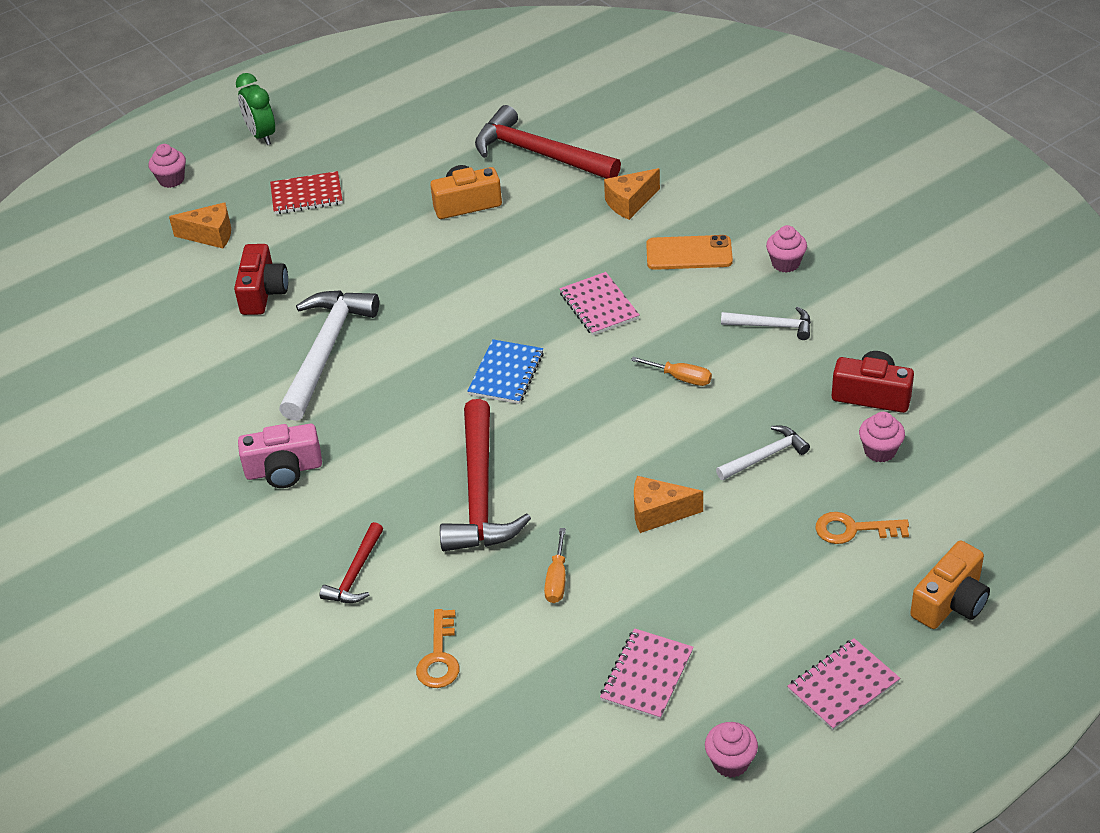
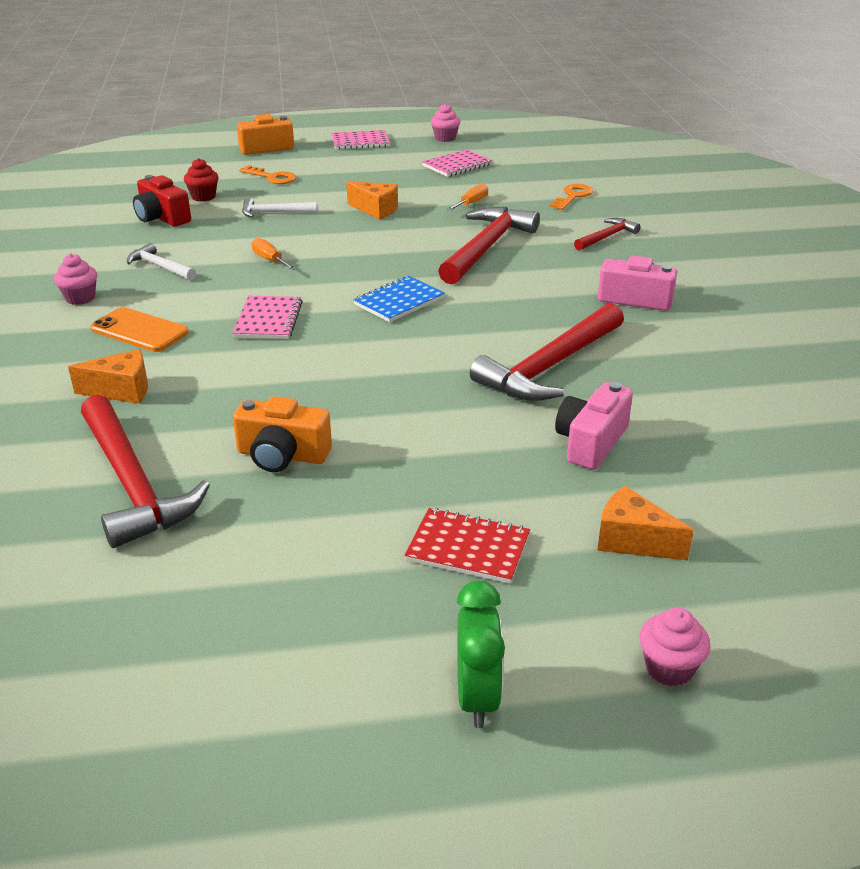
camera: 155 degrees left, 10 degrees down
red camera [234,244,288,315] -> pink camera [555,382,633,470]
white hammer [279,290,379,421] -> red hammer [470,303,624,401]
pink cupcake [859,412,905,462] -> red cupcake [184,158,218,202]

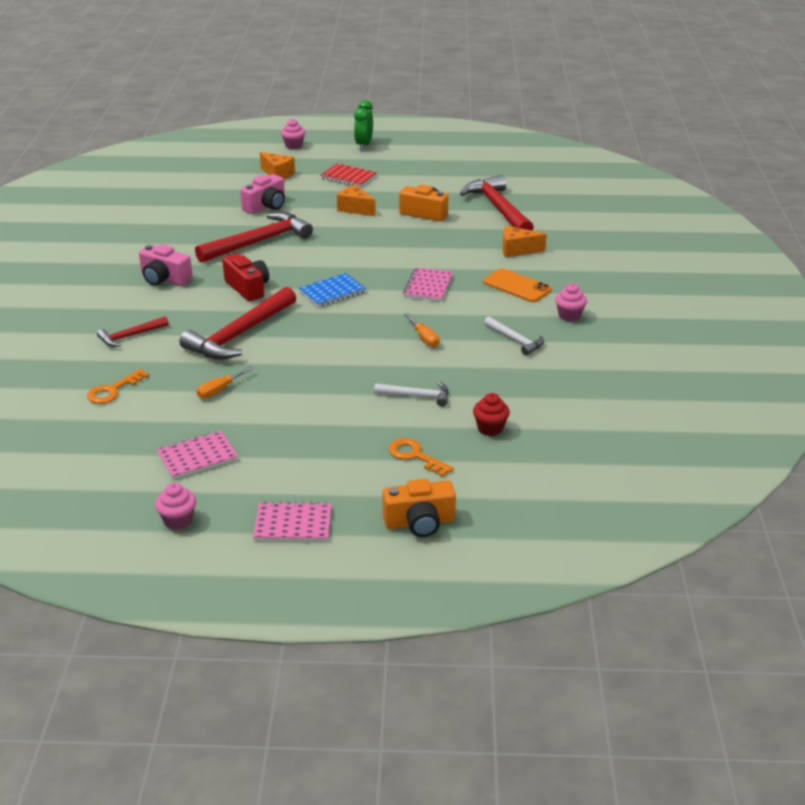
camera: 170 degrees left, 0 degrees up
red camera [133,175,191,227] -> red camera moved to [222,253,269,301]
orange cheese [346,182,398,220] -> orange cheese moved to [337,185,376,216]

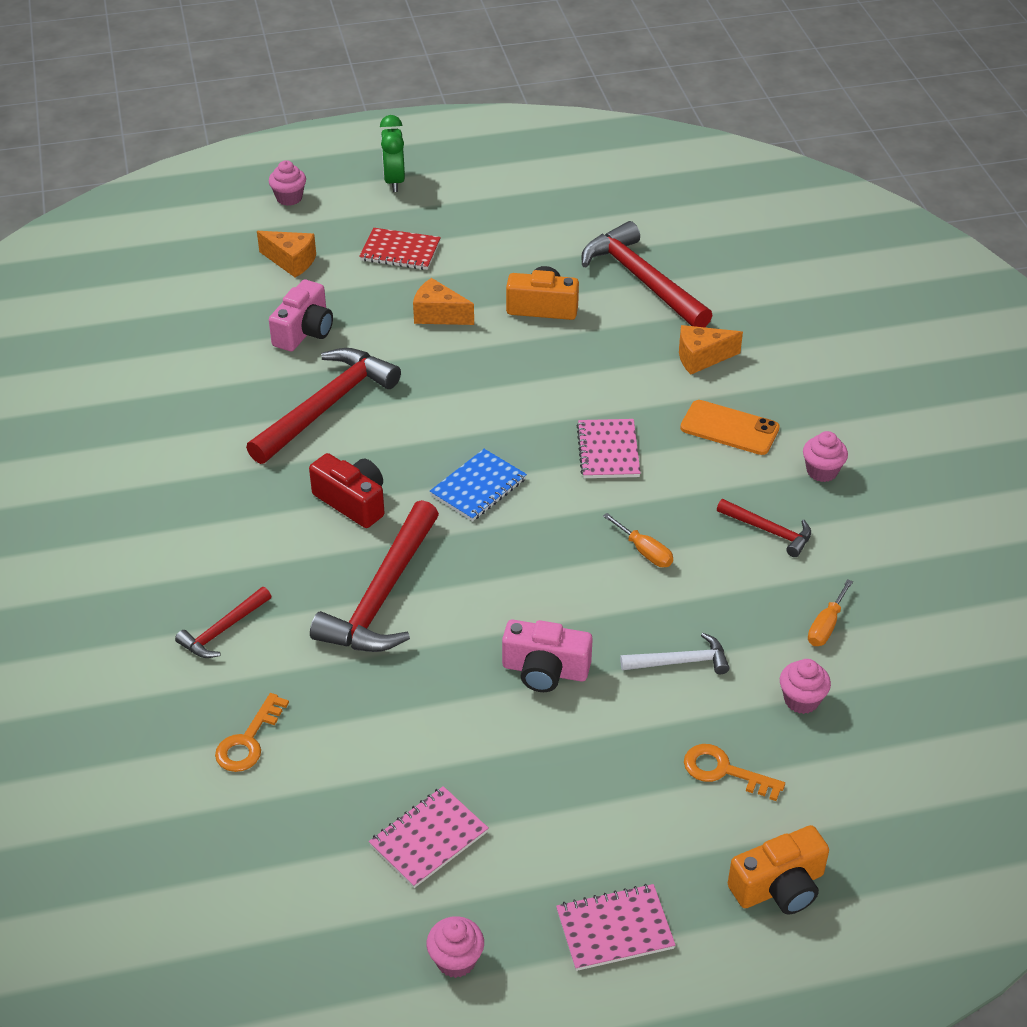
camera: 15 degrees left, 10 degrees up
pink camera [139,244,193,286] -> pink camera moved to [502,620,593,692]
orange screwdriver [197,366,254,399] -> orange screwdriver moved to [808,579,853,646]
red cupcake [473,393,510,436] -> pink cupcake [780,659,831,714]
white hammer [484,316,544,356] -> red hammer [717,499,811,557]

